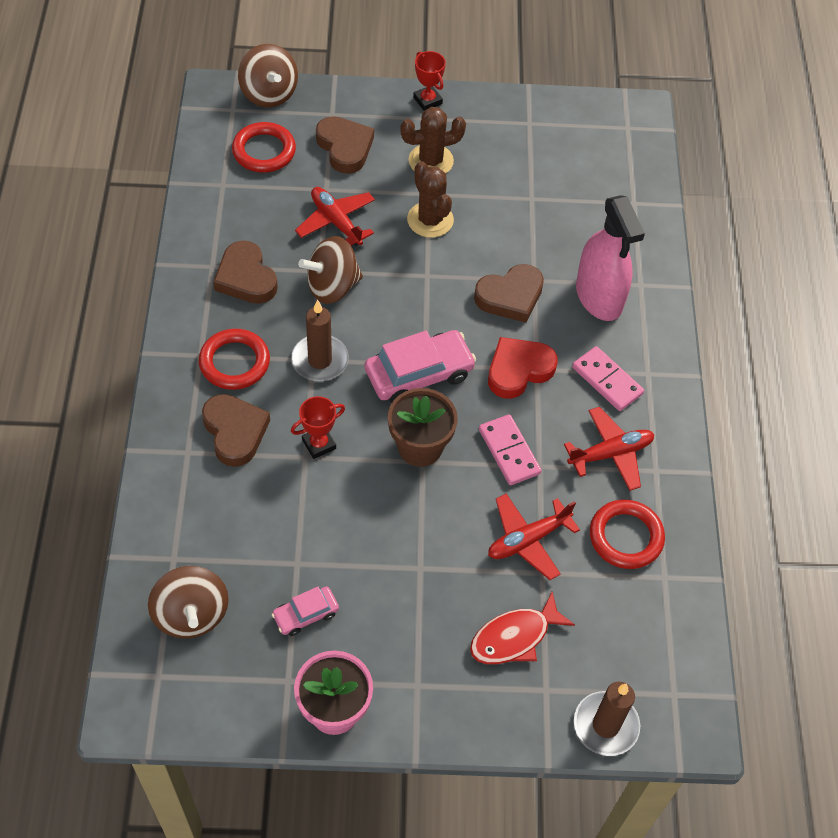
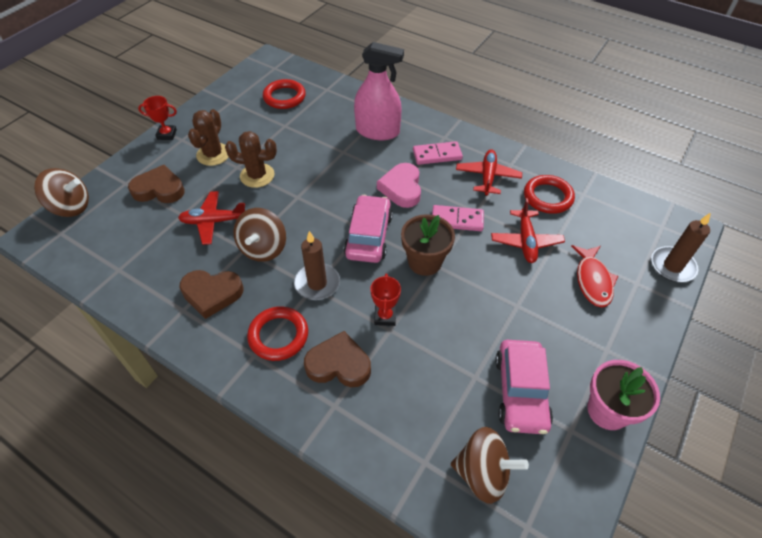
camera: 55 degrees left, 5 degrees down
red ring [232,122,296,173] -> red ring moved to [263,79,306,109]
pink car [272,586,339,636] -> pink car [495,340,553,434], size x1.85
brown heart [474,264,544,323] -> none
red heart [488,337,558,399] -> pink heart [377,163,421,208]

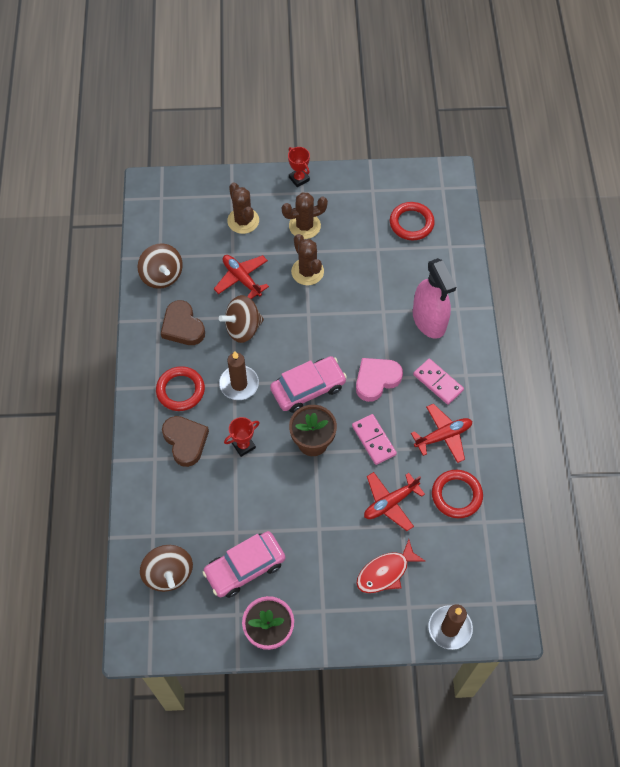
camera: 55 degrees right, 10 degrees up
brown spinning top [34,168,89,217] -> brown spinning top moved to [138,243,183,289]
brown heart [128,165,185,203] -> brown cactus [227,182,259,234]

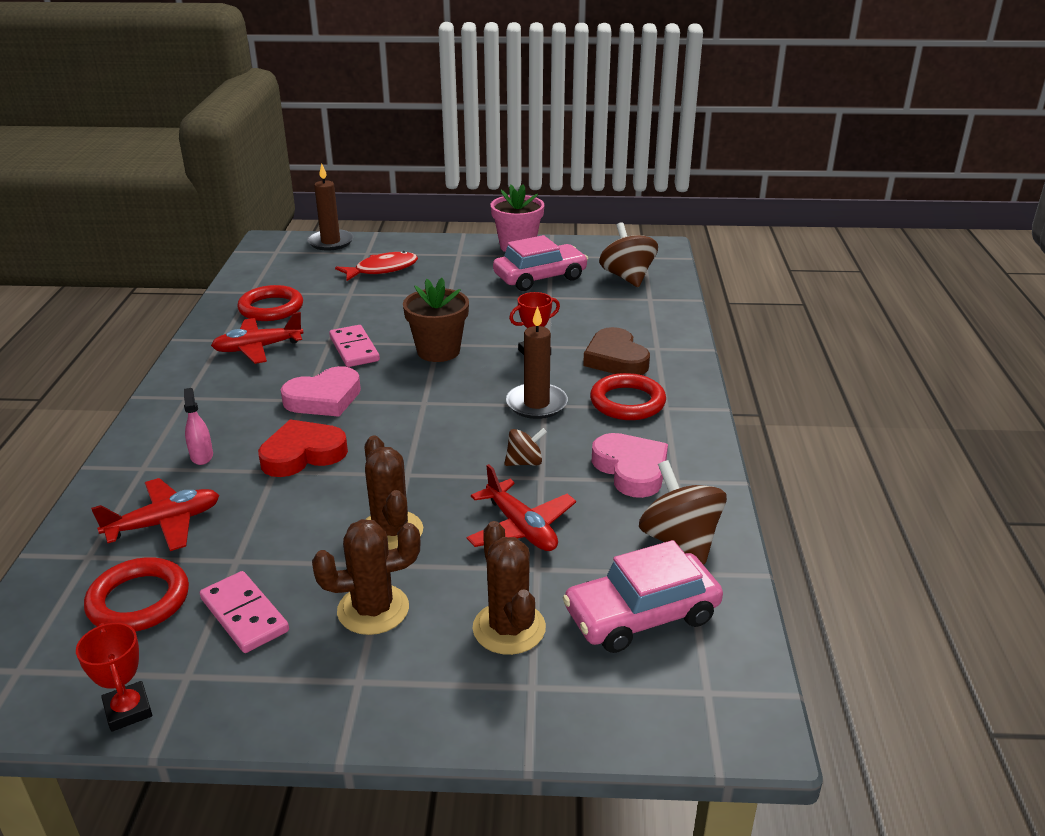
camera: 175 degrees left, 30 degrees down
brown heart [161,300,205,345] -> pink heart [592,433,668,498]
brown spinning top [219,295,264,343] -> brown spinning top [504,428,547,466], size x0.55
pink car [270,356,347,413] -> pink car moved to [563,540,723,653]
red trophy [288,147,310,187] -> red trophy moved to [76,623,152,732]
red plane [364,472,425,531] -> red plane moved to [91,478,219,551]
pink spray bottle [413,258,456,339] -> pink spray bottle [184,388,213,465], size x0.43
pink domino [413,359,464,405] -> pink domino moved to [200,571,289,653]
none -> red heart [258,419,348,477]

